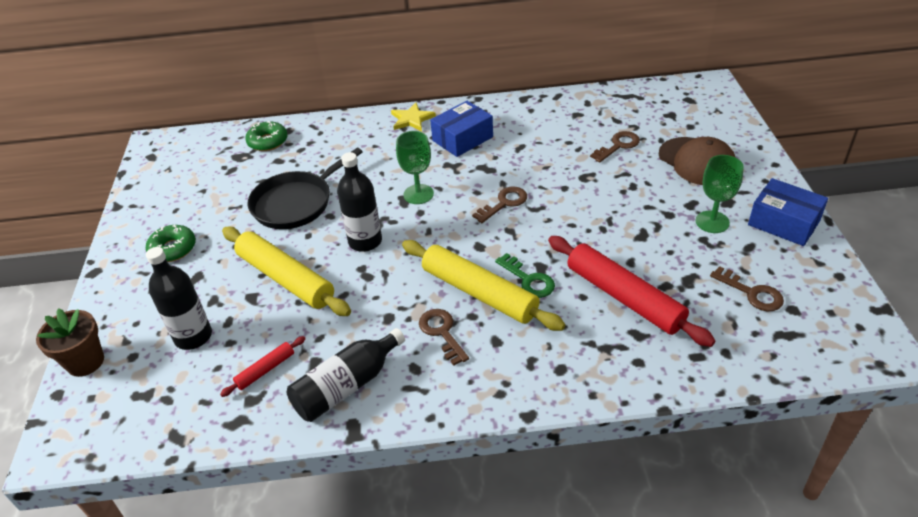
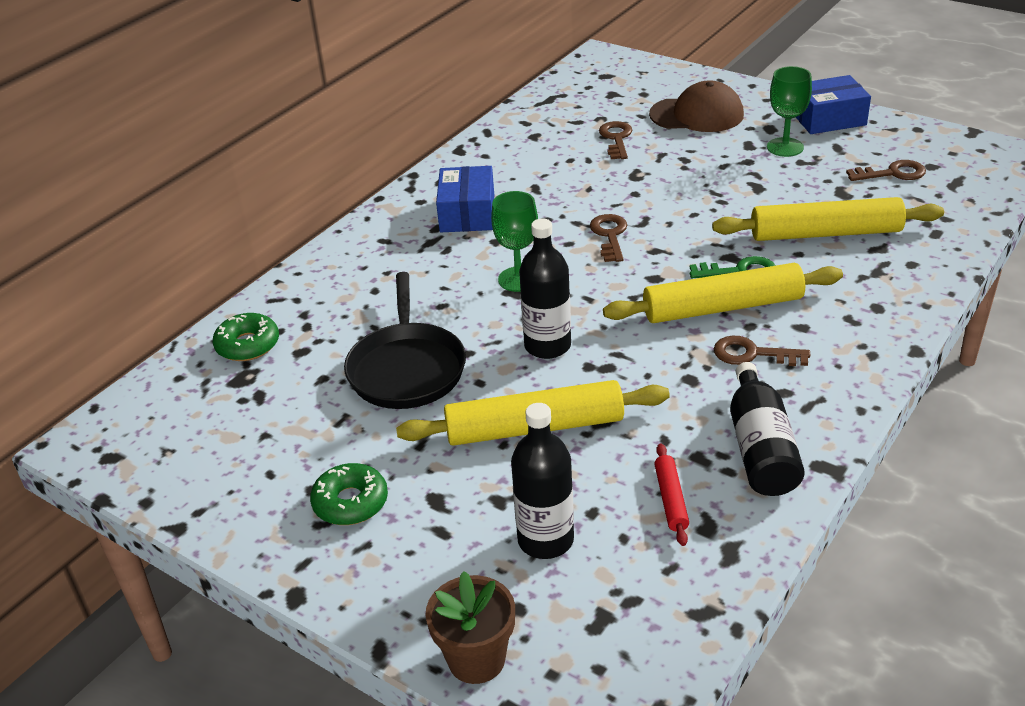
camera: 50 degrees left, 5 degrees down
yellow star [391,102,436,131] -> none
red rolling pin [548,236,715,347] -> yellow rolling pin [712,197,944,241]

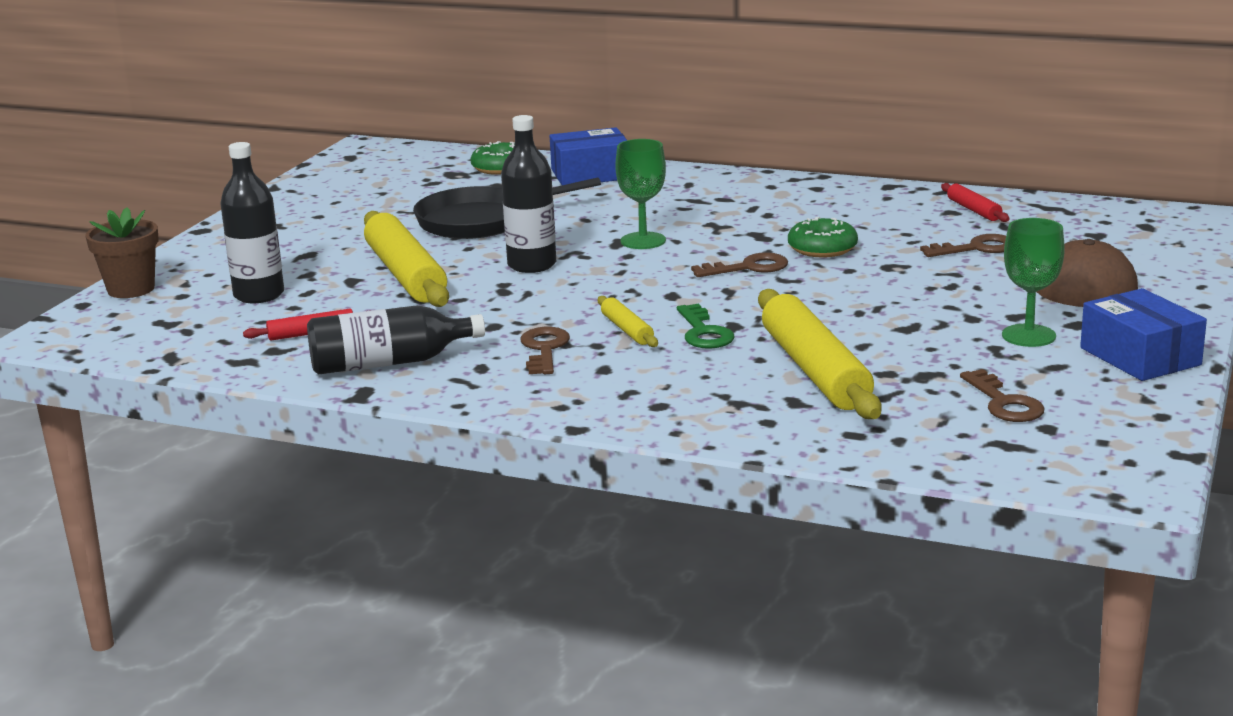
camera: 75 degrees right, 15 degrees down
green donut [310,463,388,525] -> green donut moved to [788,217,858,257]
blue box [436,166,494,232] -> blue box moved to [550,127,627,185]
yellow rolling pin [603,263,843,323] -> yellow rolling pin [598,296,658,347], size x0.47
none -> red rolling pin [941,183,1010,222]

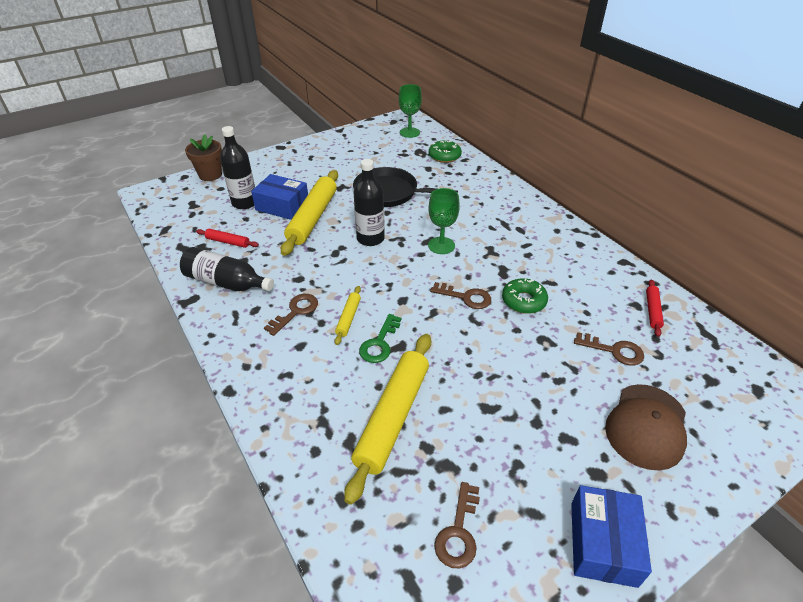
camera: 35 degrees right, 20 degrees up
blue box [550,127,627,185] -> blue box moved to [251,174,308,220]
green goblet [1002,218,1065,347] -> green goblet moved to [399,84,422,138]

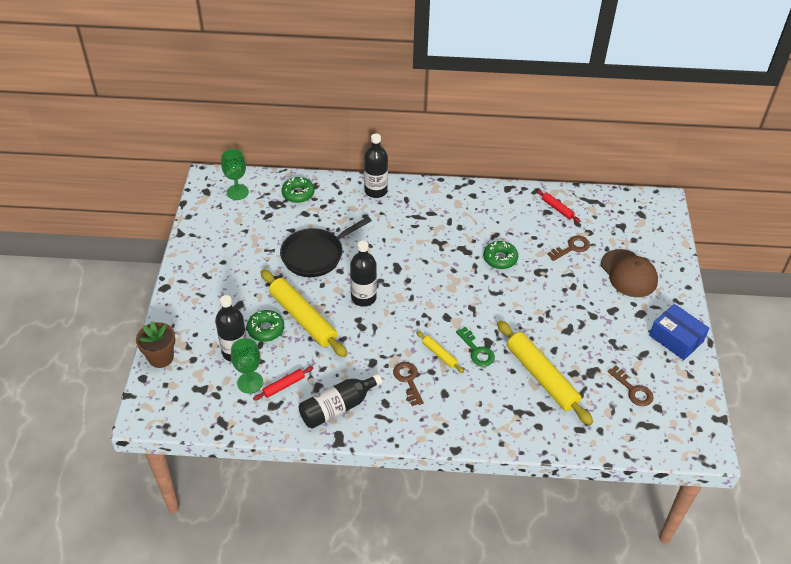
camera: 55 degrees left, 5 degrees up
blue box [251,174,308,220] -> green donut [247,310,284,342]
green goblet [428,188,460,254] -> green goblet moved to [231,338,263,394]
brown key [430,282,491,309] -> none
none -> black bottle [364,134,388,198]

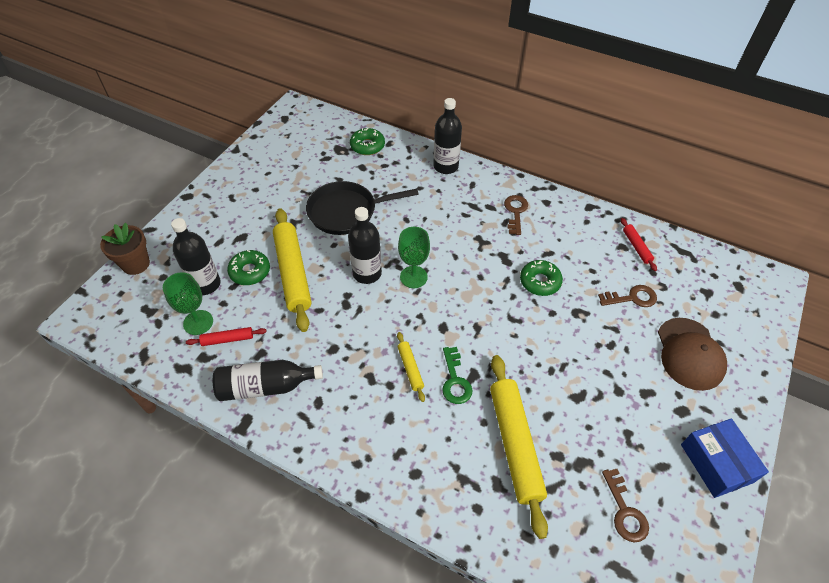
camera: 25 degrees right, 5 degrees up
green goblet [221,149,249,200] -> green goblet moved to [398,227,430,288]
brown key [393,362,424,406] -> brown key moved to [504,195,528,235]

